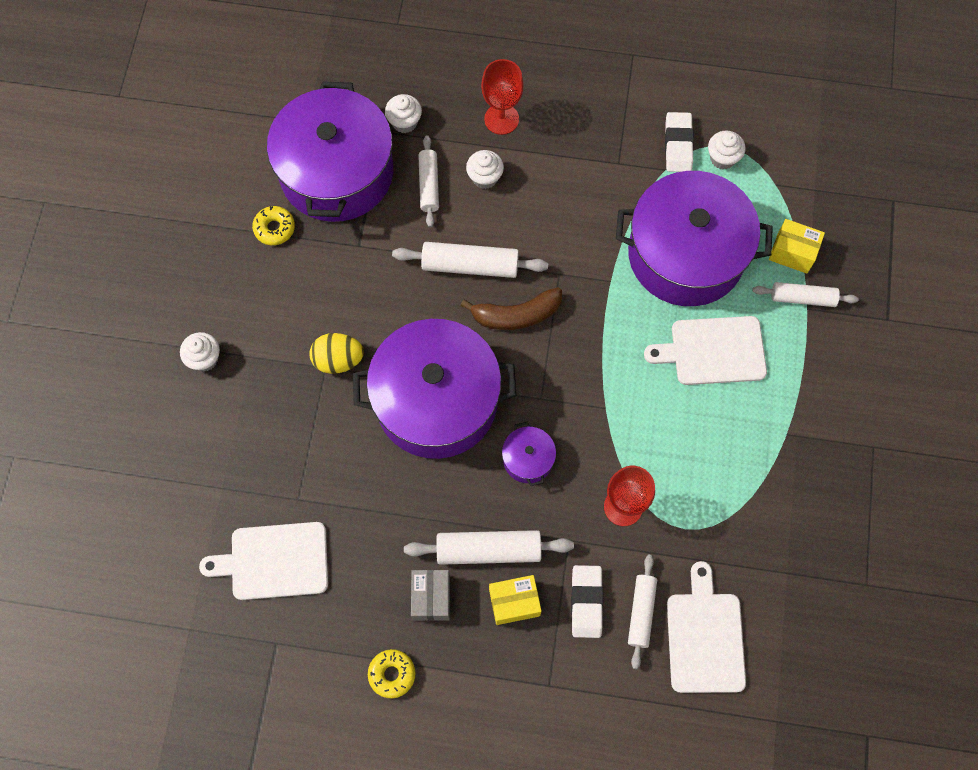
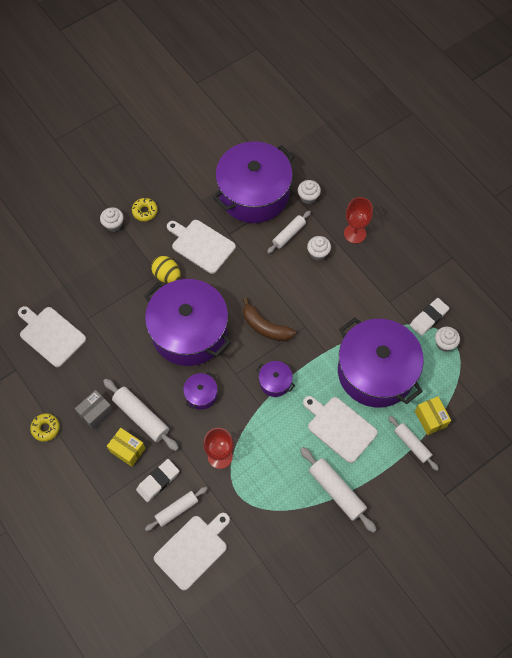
camera: 45 degrees right, 5 degrees down
yellow donut [252,206,295,245] -> yellow donut moved to [132,198,158,221]
white rolling pin [392,242,548,278] -> white rolling pin moved to [300,447,376,533]
none -> white cutting board [167,220,236,274]
none -> purple pot [257,361,295,397]

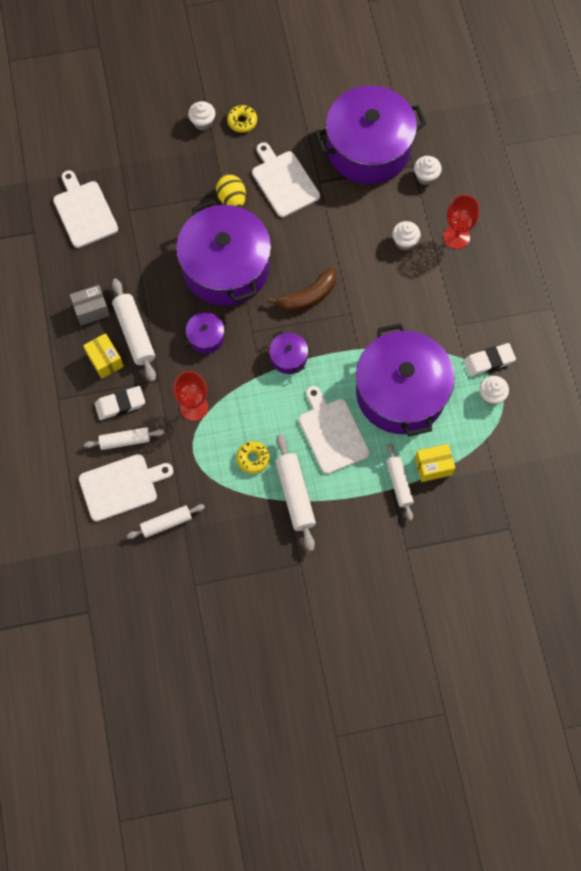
camera: 25 degrees right, 5 degrees up
yellow donut [30,413,60,442] -> yellow donut moved to [236,441,270,474]
brown banana [243,297,296,341] -> brown banana turned 90 degrees counterclockwise [268,267,336,312]
white rolling pin [267,211,311,254] -> white rolling pin moved to [127,504,205,539]
yellow box [415,396,451,435] -> yellow box turned 75 degrees clockwise [415,444,455,482]

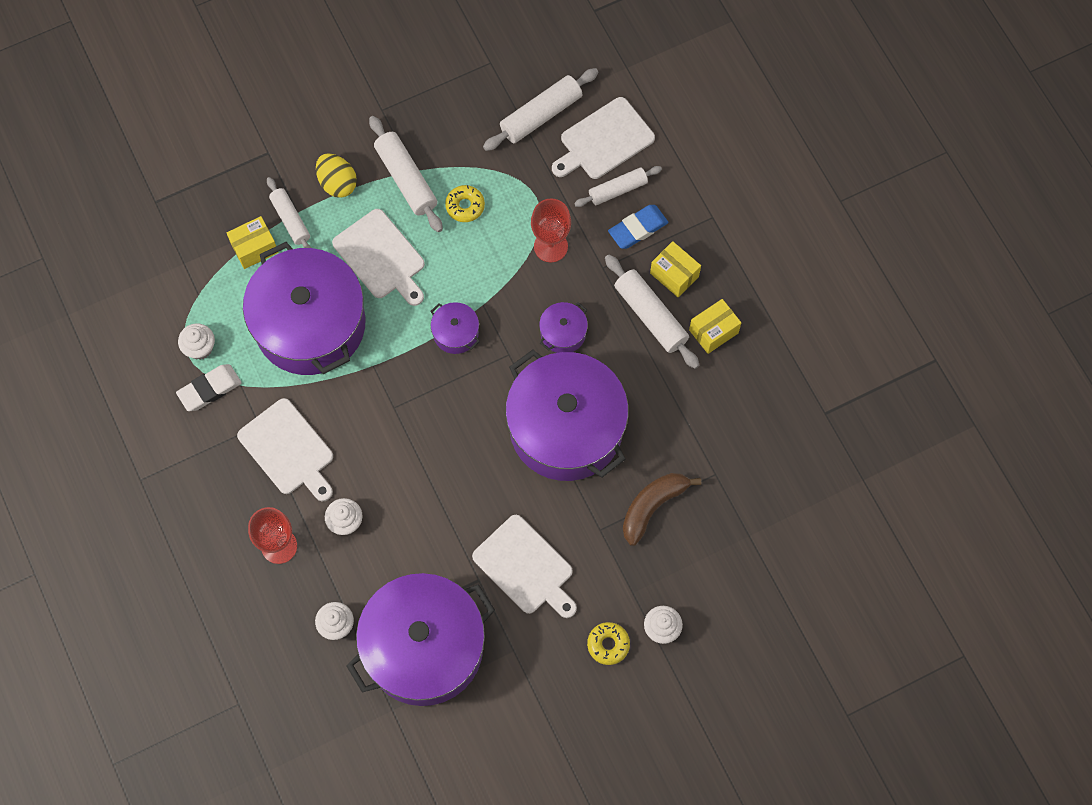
camera: 165 degrees right, 0 degrees up
white cutting board [53,170,118,248] -> white cutting board moved to [237,398,333,501]
grey box [70,285,110,325] -> yellow box [689,299,741,354]
white eraser [95,386,145,420] -> blue eraser [608,205,668,249]
white rolling pin [127,504,205,539] -> white rolling pin [483,68,599,151], size x1.50
yellow egg [216,174,246,207] -> yellow egg moved to [316,153,357,198]
brown banana [268,267,336,312] -> brown banana moved to [623,473,701,546]

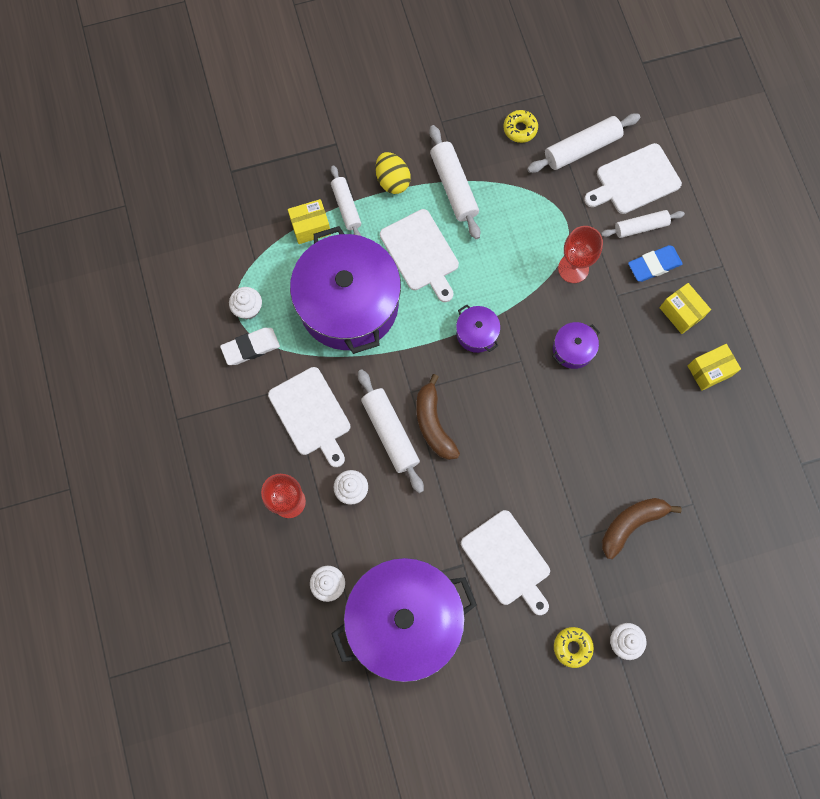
camera: 10 degrees right, 5 degrees up
yellow donut [445,185,485,222] -> yellow donut moved to [503,110,538,143]
purple pot [505,349,628,481] -> none
white rolling pin [605,255,699,369] -> white rolling pin moved to [358,370,424,493]
none -> brown banana [416,374,460,460]

